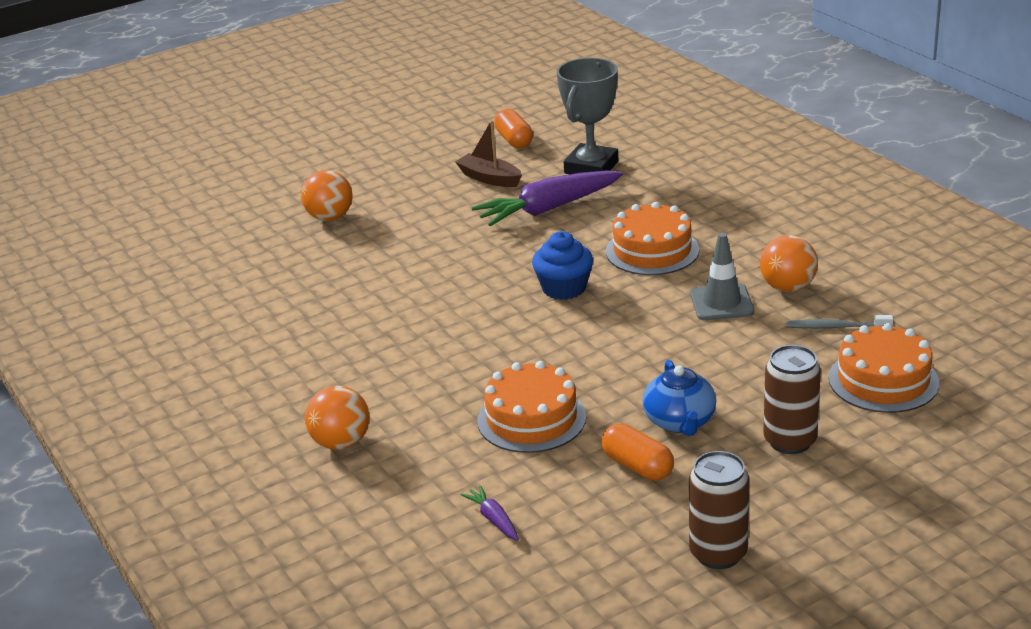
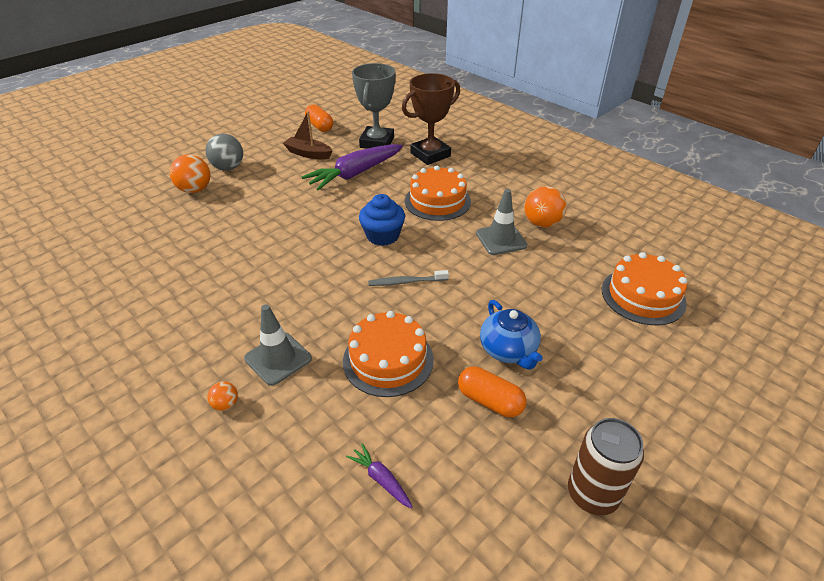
camera: 15 degrees left, 10 degrees up
orange ball [305,386,369,450] -> orange ball [207,381,238,411], size x0.50
brown can [763,345,821,454] -> none
grey toothbrush [786,315,893,329] -> grey toothbrush moved to [368,270,449,286]
none -> grey ball [205,134,243,171]
none -> grey traffic cone [244,304,312,386]
none -> brown trophy [402,73,460,165]

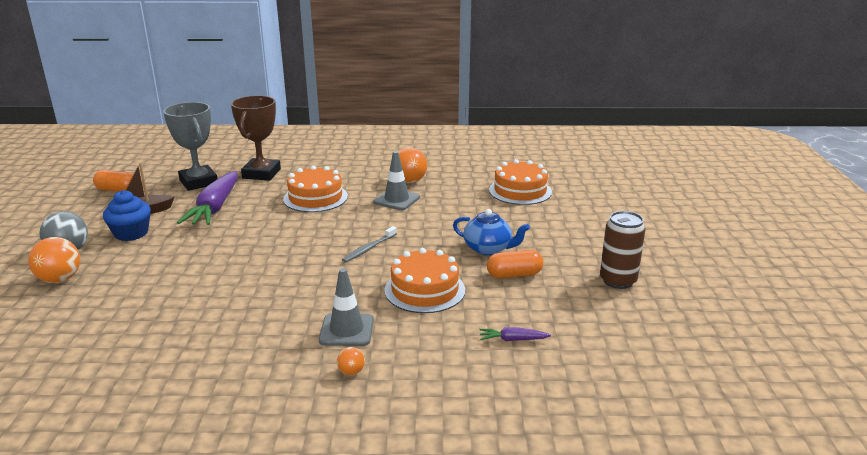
camera: 45 degrees left, 15 degrees down
blue cupcake [359,194,405,246] -> blue cupcake moved to [103,190,151,241]

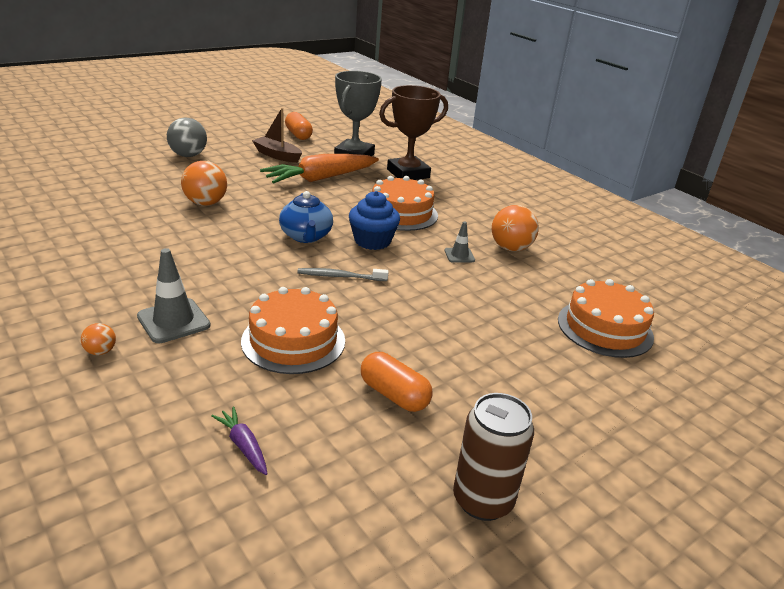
camera: 50 degrees right, 5 degrees up
orange ball [28,237,80,283] -> orange ball moved to [181,161,227,206]
blue cupcake [103,190,151,241] -> blue cupcake moved to [349,191,400,250]
purple carrot [177,171,237,225] -> orange carrot [260,154,379,183]
grey traffic cone [373,151,420,210] -> grey traffic cone [445,222,475,263], size x0.57
blue teapot [453,209,530,255] -> blue teapot moved to [279,191,333,243]

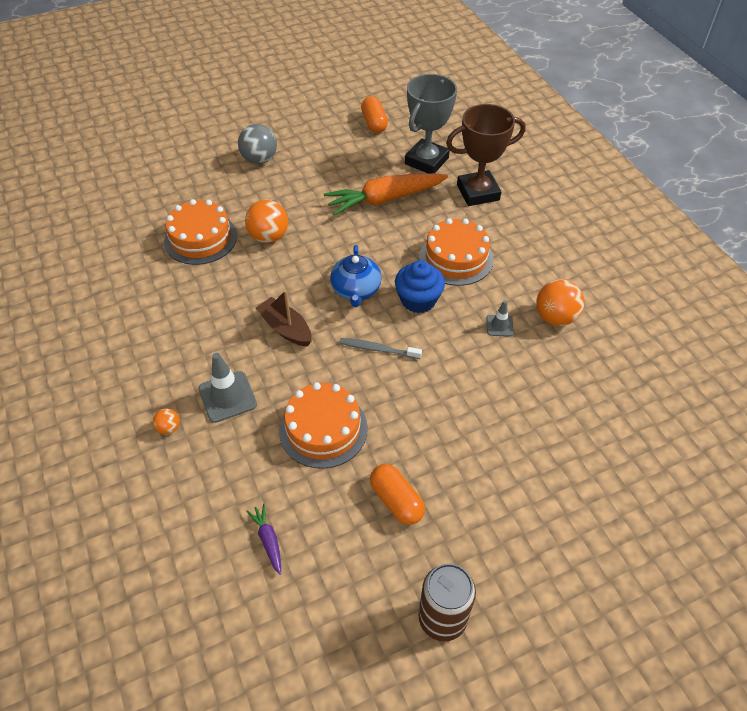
camera: 15 degrees right, 20 degrees up
brown boat [252,108,302,163] -> brown boat moved to [256,290,312,347]
orange cake [558,279,654,358] -> orange cake moved to [164,199,237,265]

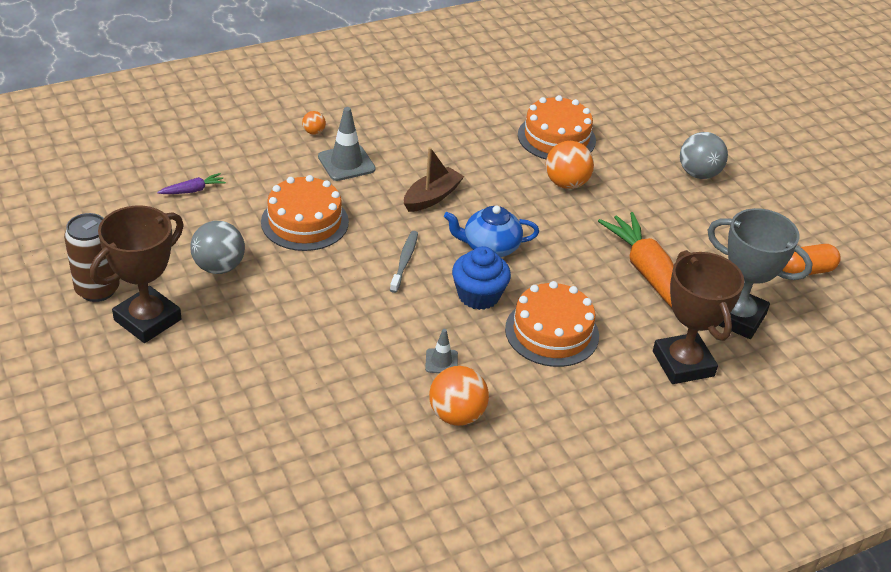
camera: 85 degrees right, 10 degrees down
orange capsule [370,464,425,525] -> grey ball [190,221,245,274]
none -> brown trophy [90,206,184,343]

